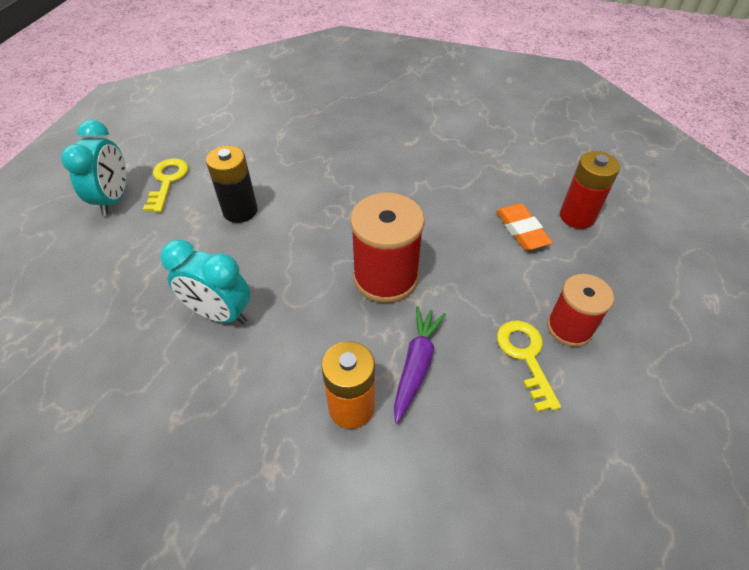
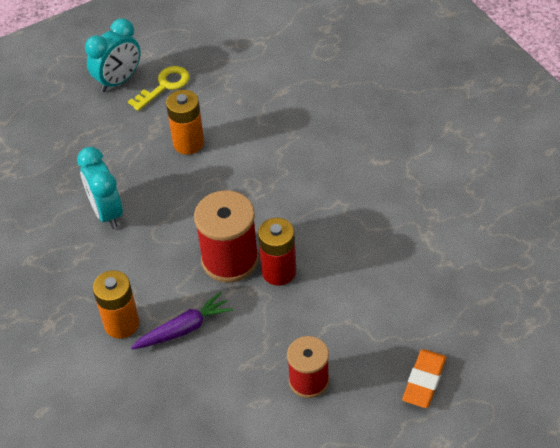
camera: 45 degrees right, 0 degrees up
black battery [206,146,257,223] -> orange battery [166,90,204,155]
orange eraser [496,203,553,250] -> orange eraser moved to [402,349,446,408]
yellow key [497,320,561,412] -> none
red battery [560,151,620,229] -> red battery moved to [258,218,296,286]

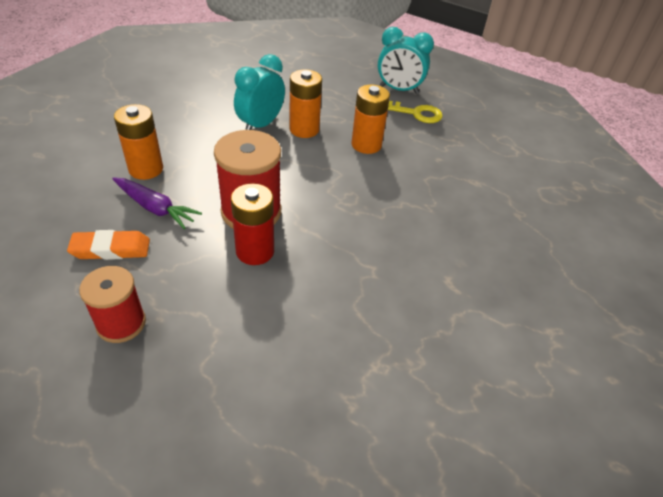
camera: 55 degrees right, 5 degrees down
orange eraser [402,349,446,408] -> orange eraser moved to [67,230,150,260]
none -> orange battery [289,69,322,138]

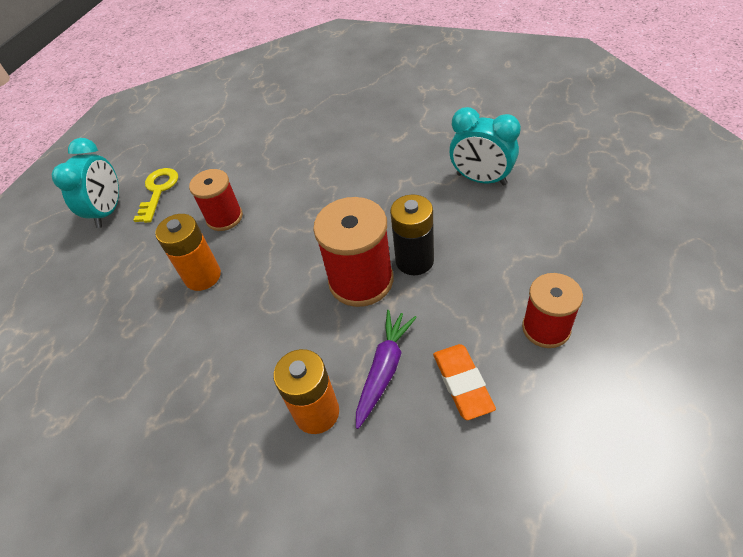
camera: 90 degrees left, 5 degrees up
red battery [231,183,274,265] -> black battery [390,194,434,275]
turquoise clock [234,54,285,130] -> turquoise clock moved to [449,107,521,186]
orange battery [351,84,390,154] -> red spool [189,169,243,231]

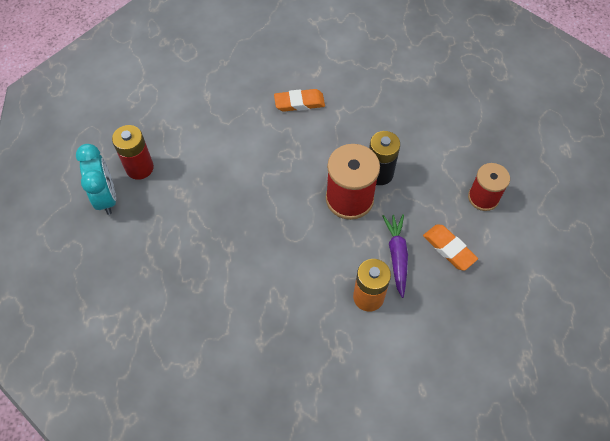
camera: 30 degrees left, 10 degrees up
yellow key [134,168,178,223] -> red battery [112,125,154,180]
orange battery [155,214,221,291] -> none
red spool [189,169,243,231] -> none
turquoise clock [449,107,521,186] -> none
none -> orange eraser [274,89,325,112]

